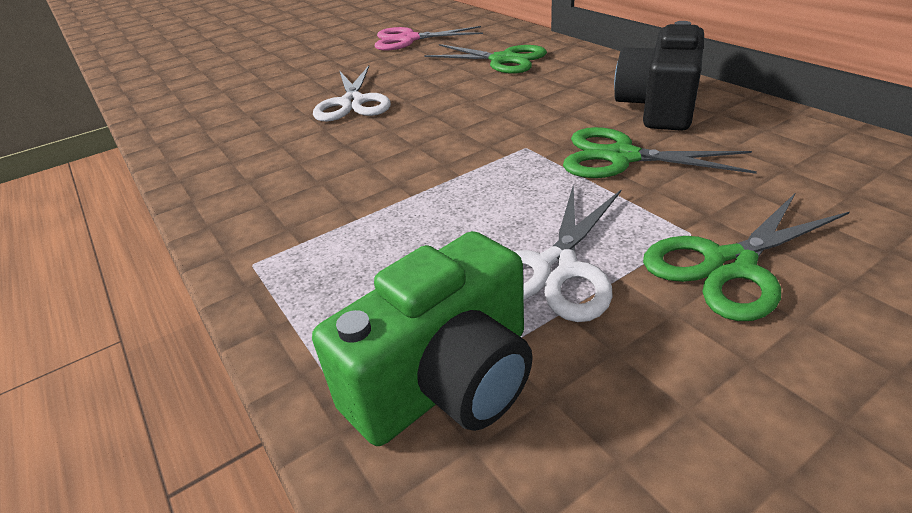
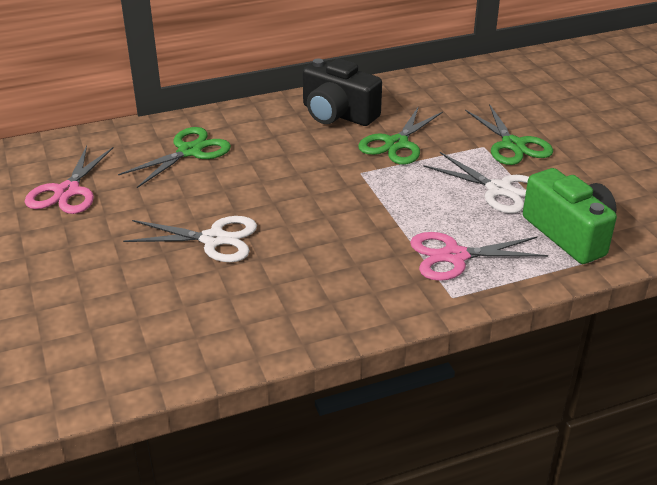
camera: 80 degrees left, 0 degrees up
none -> pink scissors [410,232,548,281]

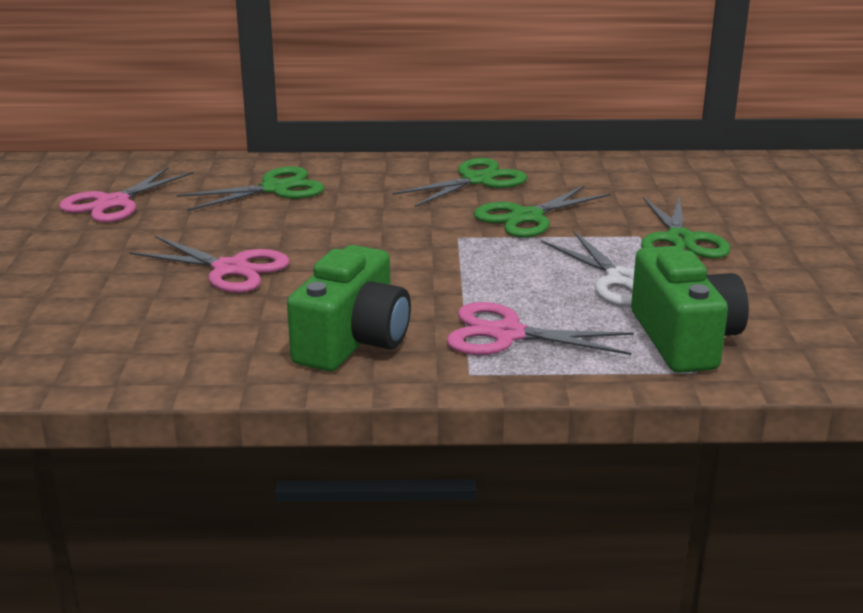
camera: 20 degrees right, 10 degrees down
white scissors [123,216,257,262] -> pink scissors [130,236,289,293]
black camera [303,58,382,126] -> green scissors [392,158,527,207]
none -> green camera [287,245,411,371]

